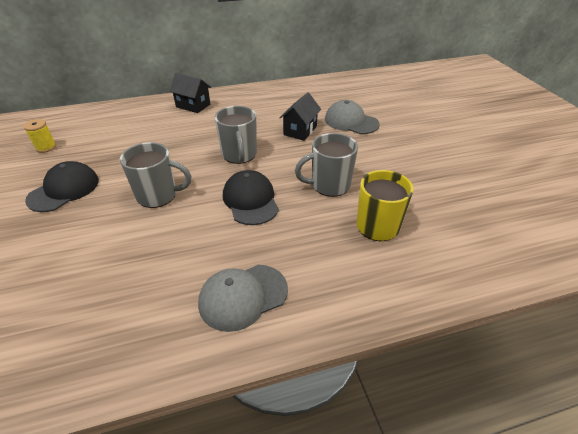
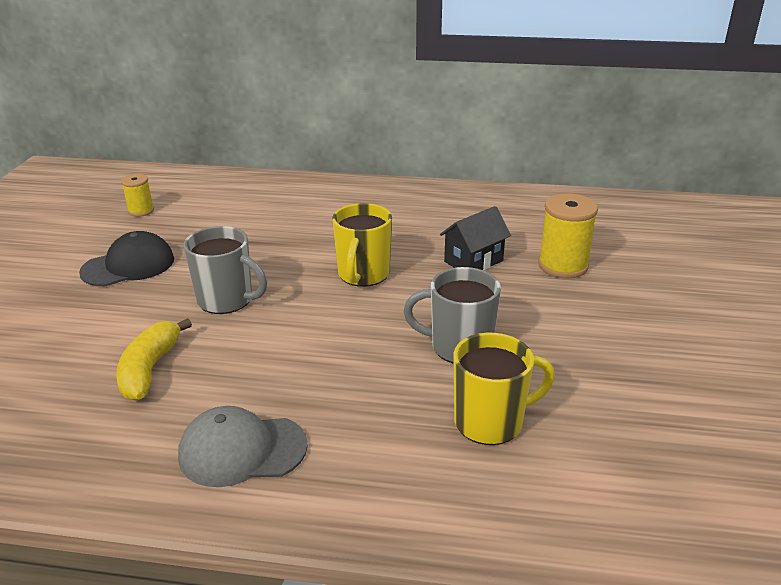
camera: 25 degrees right, 10 degrees down
black house [169,73,211,113] -> none
grey mug [215,106,257,164] -> yellow mug [332,203,392,287]
black cap [223,170,279,225] -> none
grey cap [325,100,380,134] -> yellow spool [538,193,598,278]
none -> yellow banana [116,318,192,401]

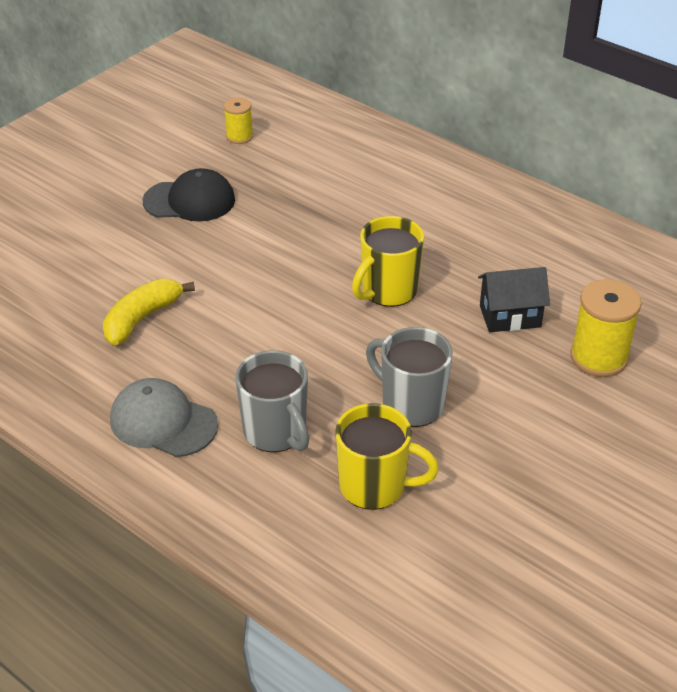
camera: 30 degrees right, 10 degrees up
grey mug [183,226,267,314] -> grey mug moved to [235,350,309,452]

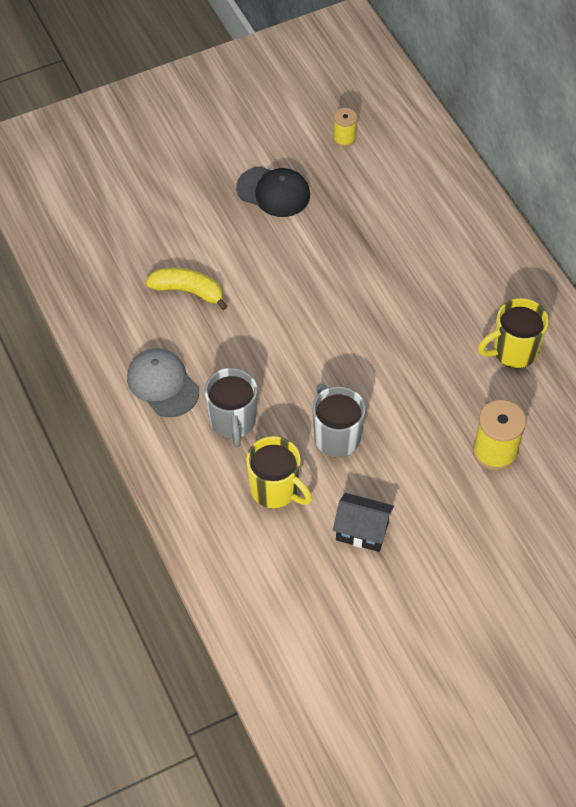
camera: 25 degrees right, 15 degrees up
yellow banana [103,278,195,345] -> yellow banana turned 45 degrees clockwise [146,268,227,310]
yellow mug [352,216,424,307] -> yellow mug moved to [478,298,549,368]
black house [478,267,550,332] -> black house moved to [333,493,394,552]

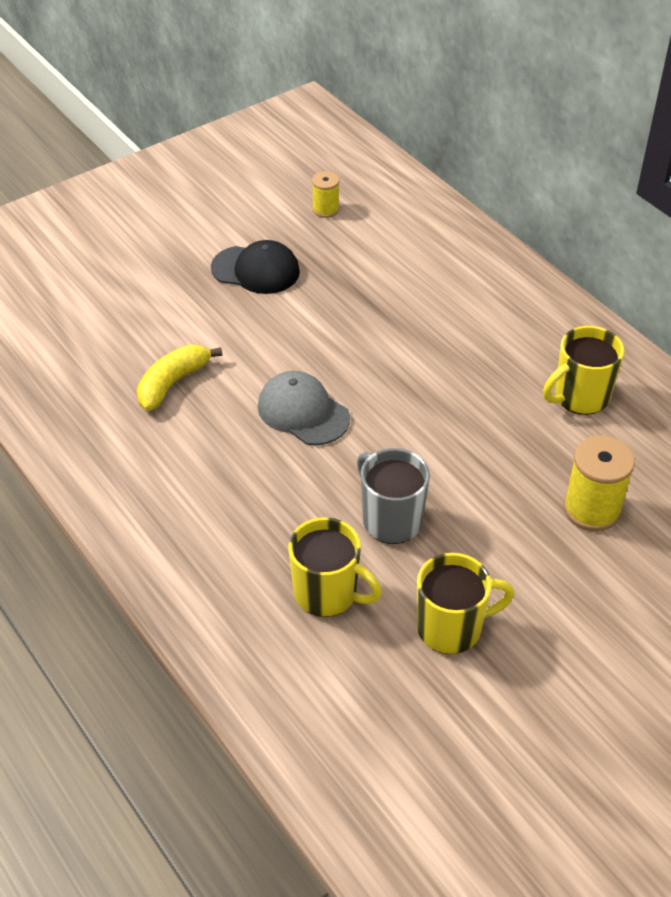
camera: 10 degrees left, 10 degrees down
grey cap [127,348,199,417] -> grey cap moved to [258,371,350,445]
yellow banana [146,268,227,310] -> yellow banana turned 60 degrees counterclockwise [137,344,223,411]
grey mug [205,368,257,448] -> none
black house [333,493,394,552] -> yellow mug [417,553,514,654]

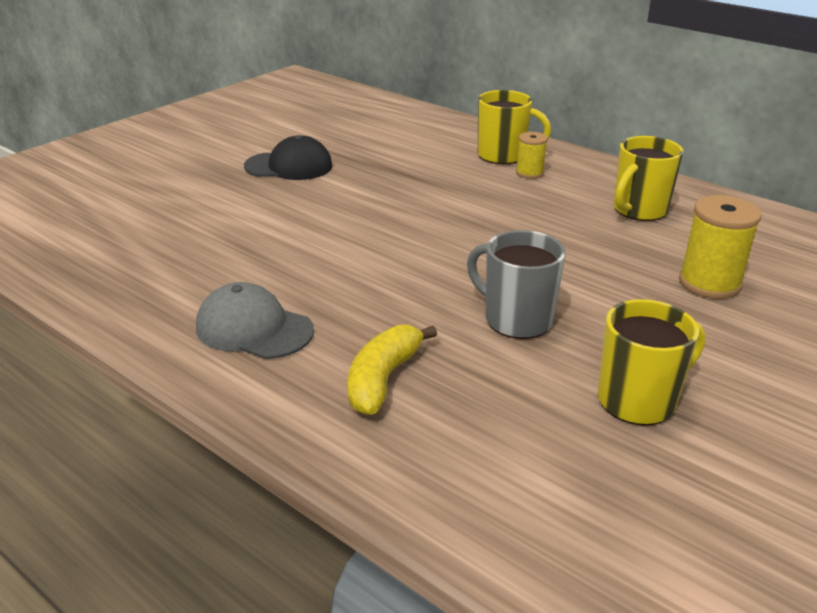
camera: 15 degrees left, 15 degrees down
yellow banana [137,344,223,411] -> yellow banana moved to [348,325,437,415]
grey cap [258,371,350,445] -> grey cap moved to [196,282,314,359]
yellow mug [288,517,382,617] -> yellow mug moved to [478,90,551,164]
yellow spool [312,171,339,218] -> yellow spool moved to [516,132,548,179]

